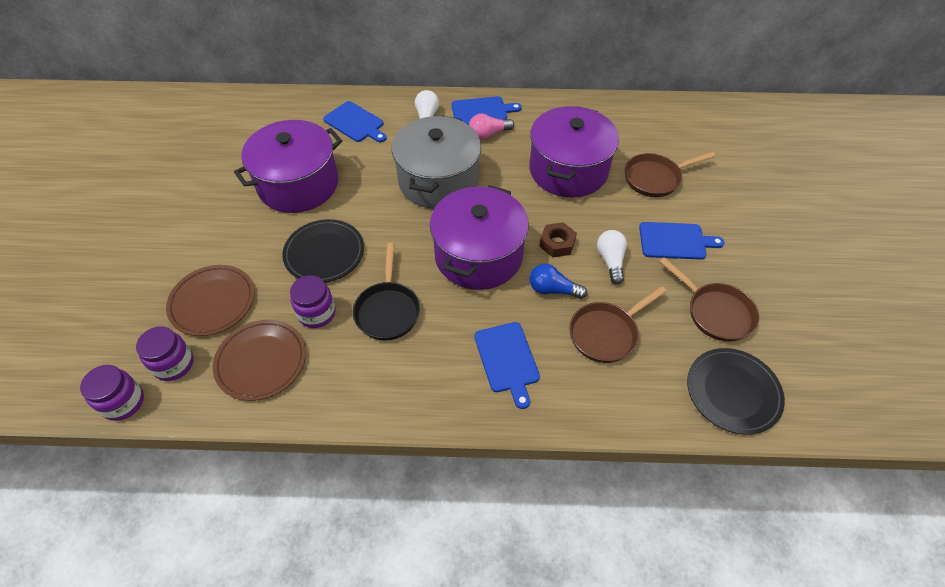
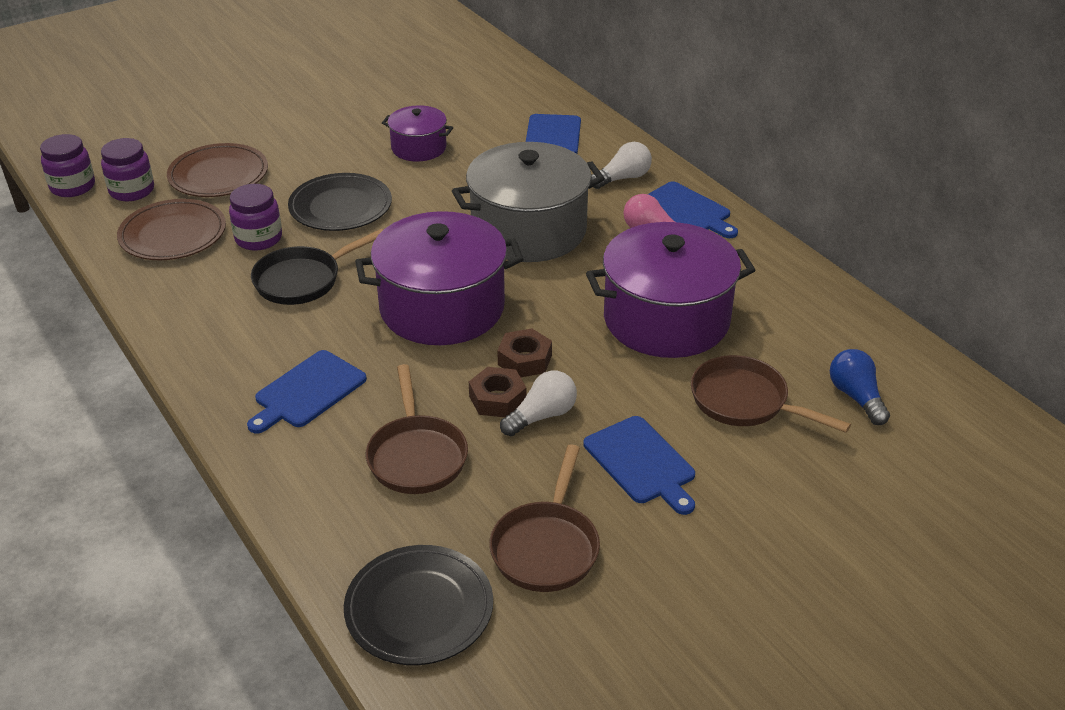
camera: 55 degrees right, 15 degrees down
purple pot [234,120,342,213] -> purple pot [382,105,453,161], size x0.53
blue light bulb [530,264,587,299] -> blue light bulb moved to [830,349,890,425]
brown pan [569,286,667,363] -> brown pan turned 120 degrees counterclockwise [366,364,468,494]
none -> brown nut [469,367,526,417]

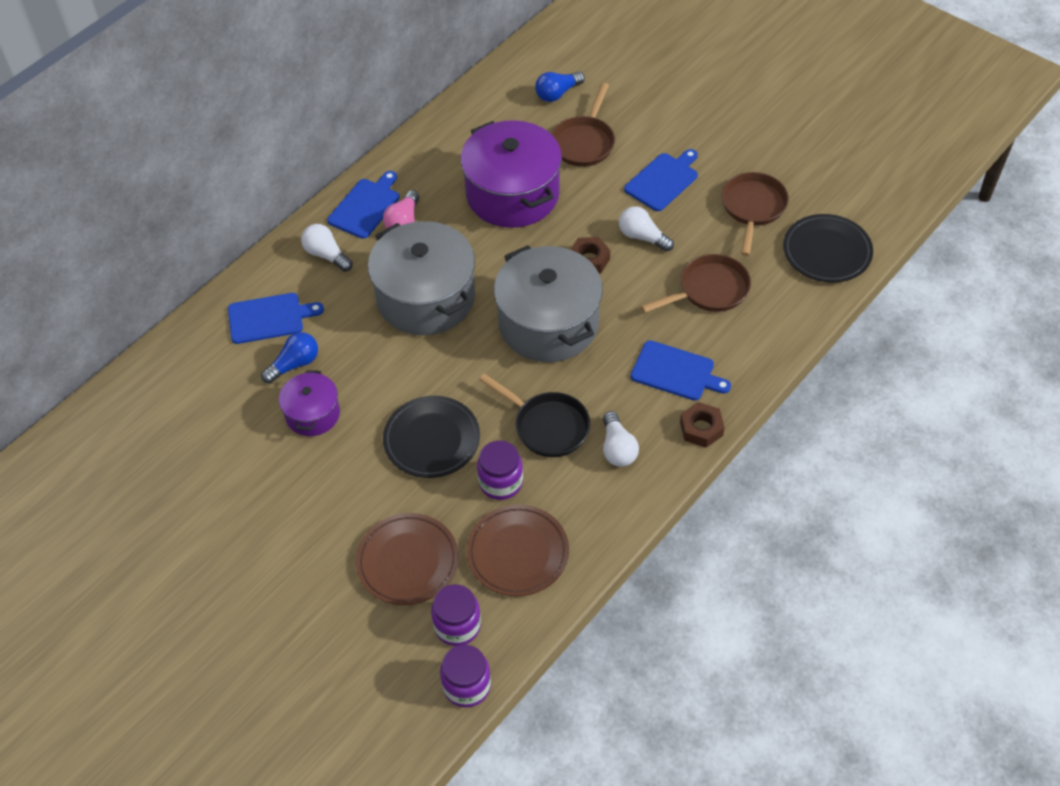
camera: 105 degrees left, 15 degrees up
purple pot [355,211,524,345] -> grey pot [494,245,603,362]
brown nut [469,367,526,417] -> brown nut moved to [680,402,725,448]
brown pan [489,444,600,592] -> brown pan turned 75 degrees counterclockwise [722,172,789,256]
none -> blue light bulb [261,332,318,384]
none -> white light bulb [603,411,639,467]

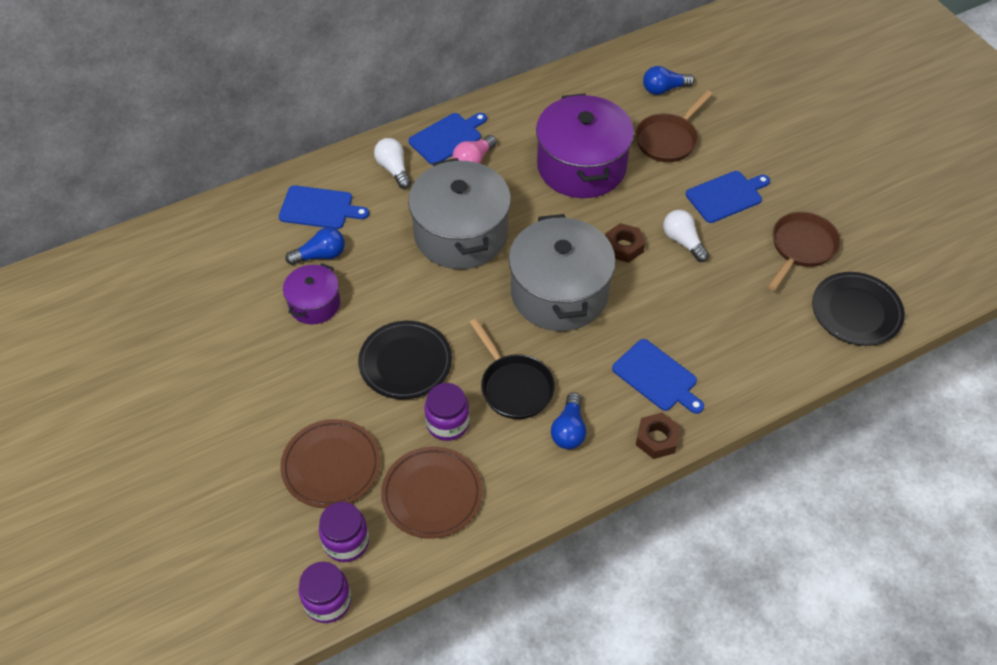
camera: 20 degrees right, 0 degrees up
white light bulb [603,411,639,467] -> blue light bulb [551,392,586,449]
brown pan [641,254,751,313] -> none

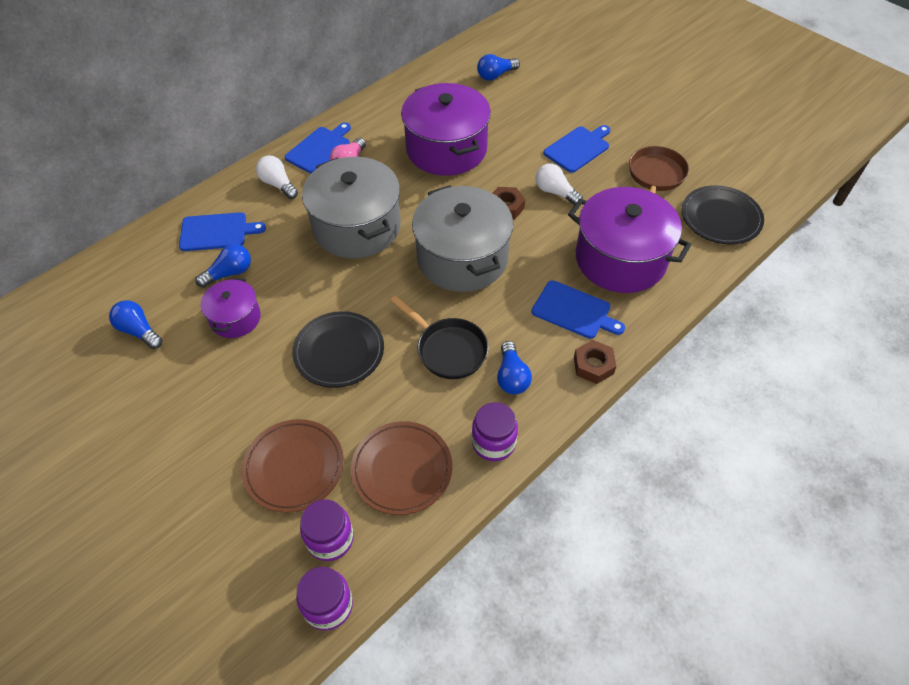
camera: 15 degrees left, 0 degrees up
purple jar [425,383,469,441] -> purple jar moved to [472,402,518,461]
brown pan [635,90,712,162] -> none
none -> blue light bulb [109,300,162,349]
none -> purple pot [568,187,691,293]

